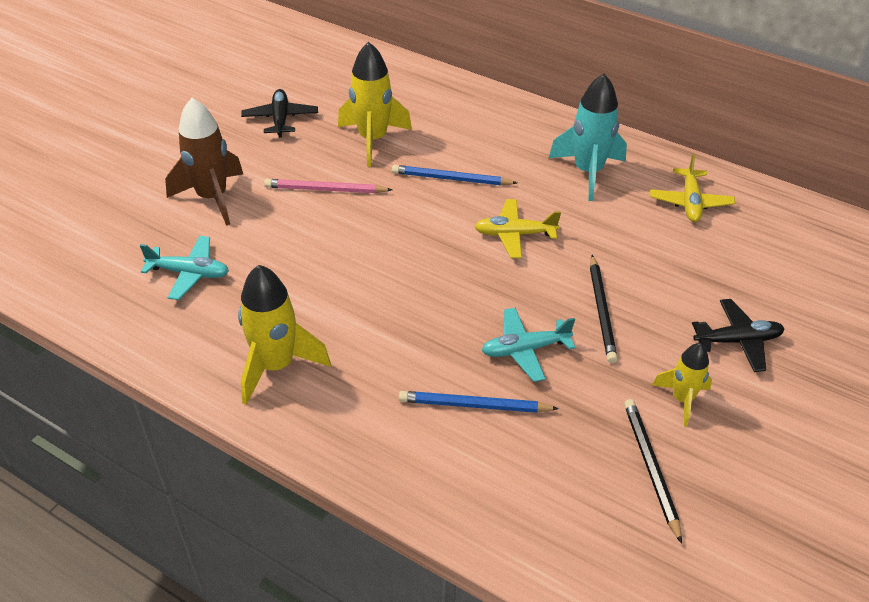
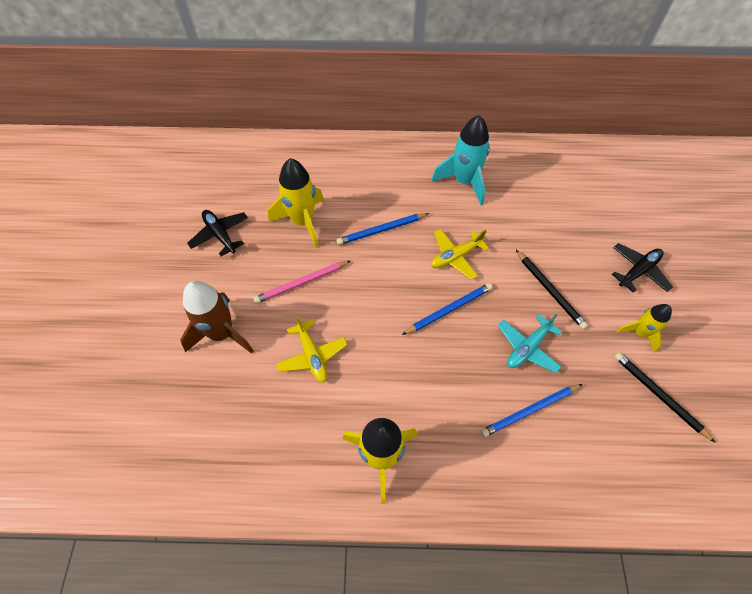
camera: 30 degrees left, 15 degrees up
turquoise plane [140,236,229,300] -> none
yellow plane [650,154,735,222] -> yellow plane moved to [276,315,348,383]
none -> blue pencil [402,283,493,335]

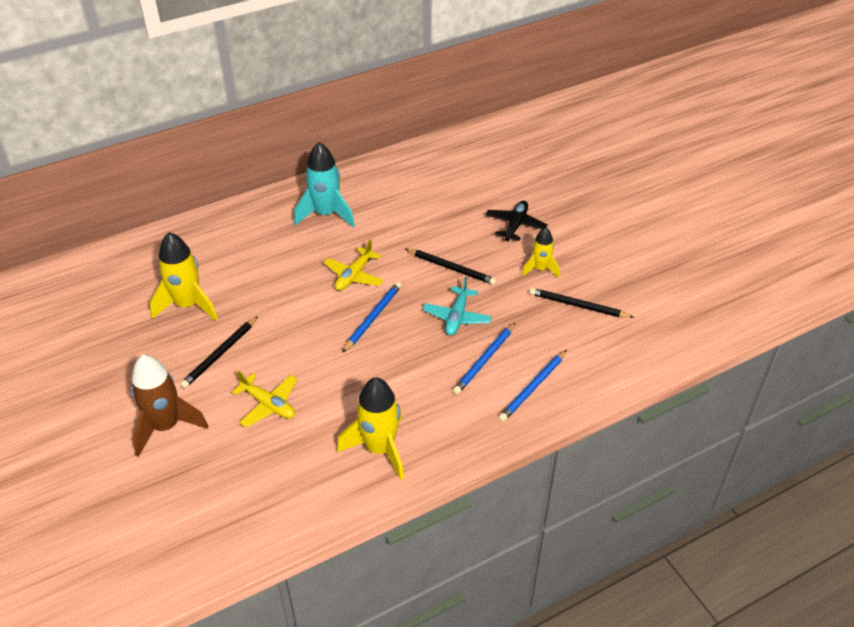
camera: 30 degrees left, 15 degrees down
black plane [187,210,248,256] -> none
pink pencil [253,261,350,304] -> black pencil [180,316,258,389]
blue pencil [337,213,429,245] -> blue pencil moved to [498,350,567,422]

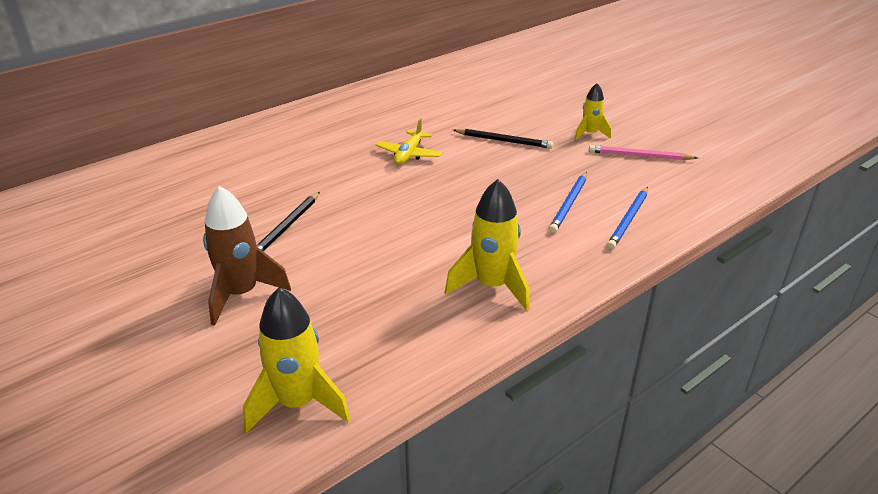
camera: 10 degrees left, 10 degrees down
yellow rocket [149,232,218,321] -> yellow rocket moved to [243,287,351,433]
yellow plane [232,370,298,427] -> none
turquoise rocket [294,142,355,227] -> none
blue pencil [342,282,402,353] -> none
turquoise plane [423,277,492,336] -> none
black plane [485,201,548,242] -> none
black pencil [529,288,634,318] -> pink pencil [589,145,698,160]

